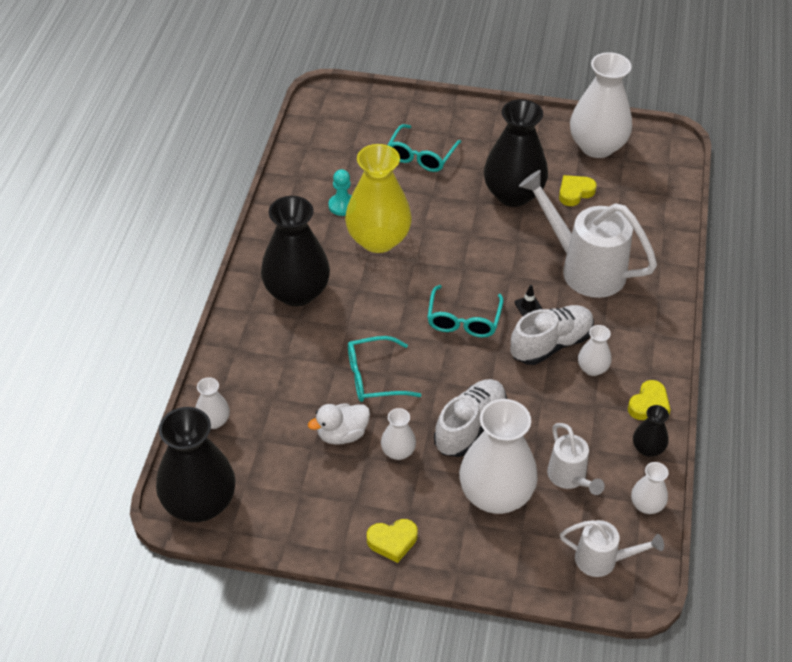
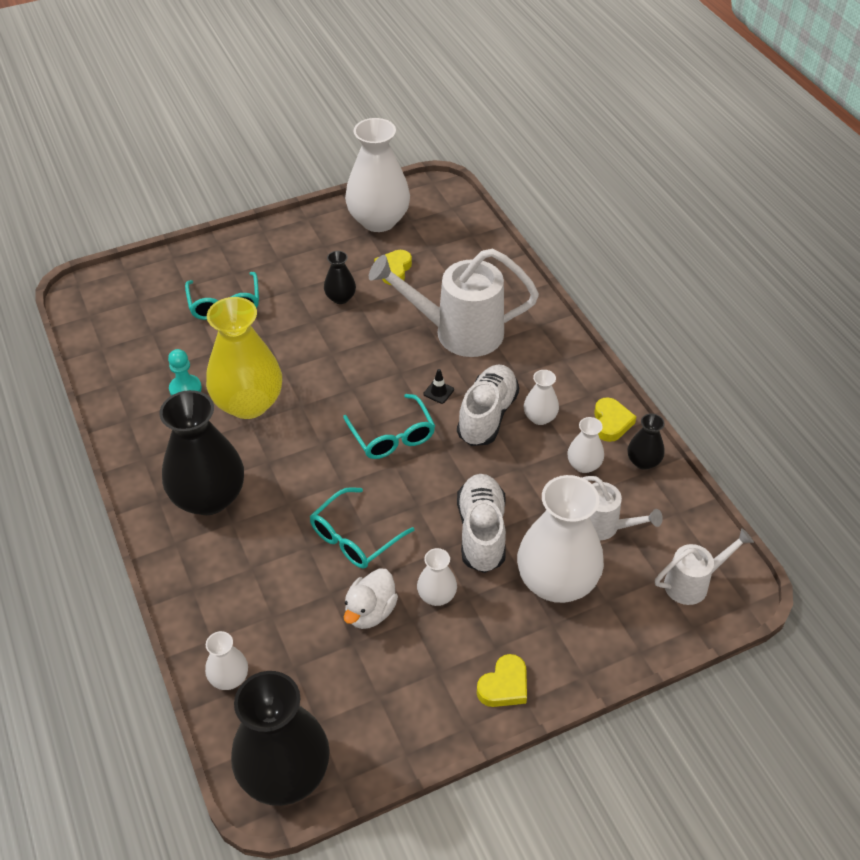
camera: 35 degrees left, 0 degrees up
black vase [484,99,548,207] -> black vase [324,251,356,304], size x0.47
white vase [631,462,668,514] -> white vase moved to [567,417,604,473]

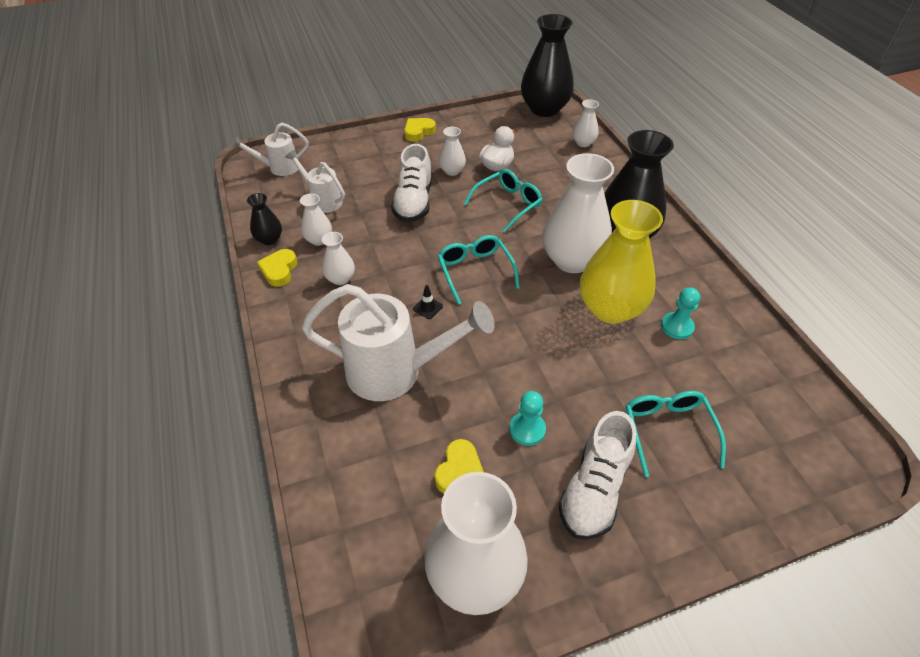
camera: 175 degrees left, 0 degrees up
black vase [324,251,356,304] -> turquoise pawn [510,391,546,446]
white shoe [457,365,519,446] -> white shoe moved to [559,411,636,540]
white vase [517,475,604,603] -> white vase moved to [542,153,614,273]

